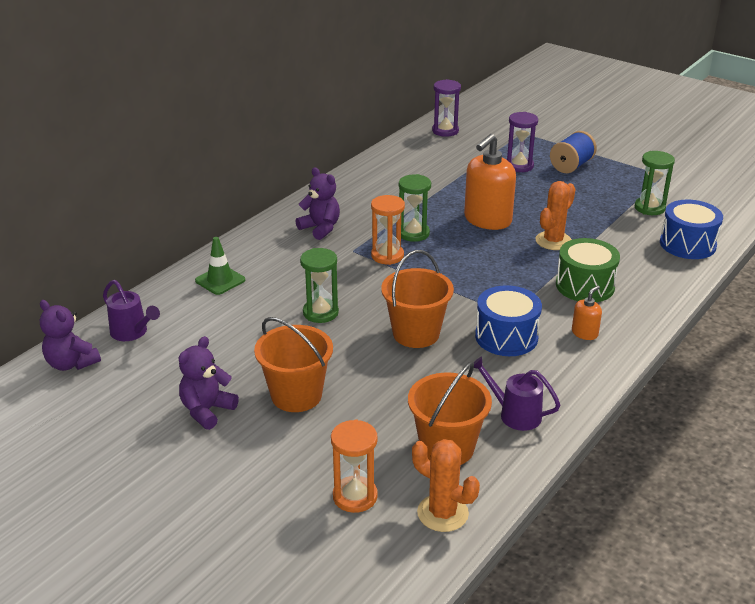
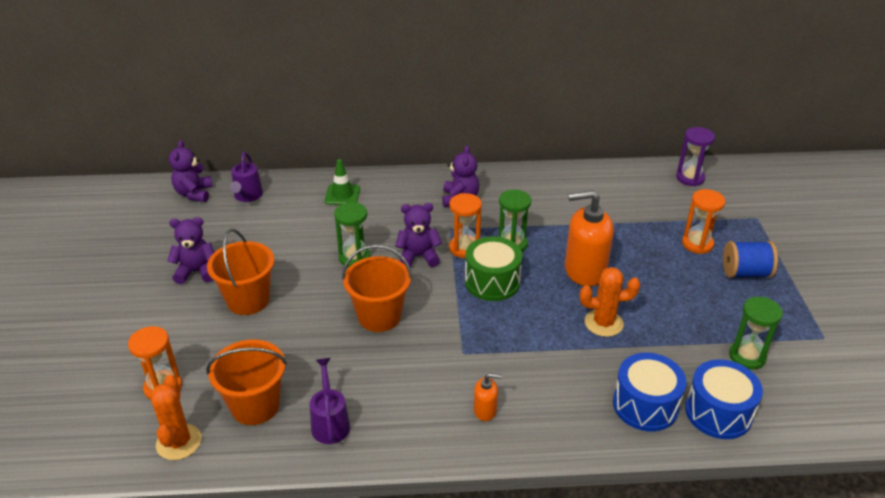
camera: 50 degrees right, 5 degrees up
blue drum [475,285,542,356] -> blue drum moved to [613,353,686,431]
purple hourglass [506,112,538,172] -> orange hourglass [682,189,725,254]
green drum [556,238,620,302] -> green drum moved to [465,236,522,301]
none -> purple teddy bear [395,203,442,267]

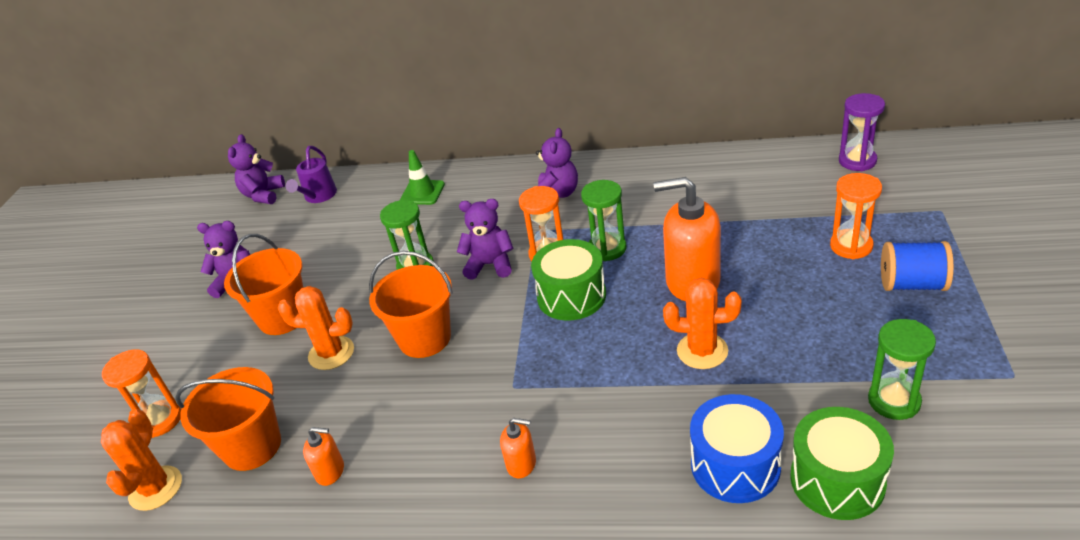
camera: 15 degrees right, 0 degrees up
purple watering can [310,358,350,444] -> orange soap dispenser [303,427,344,486]
blue drum [685,359,763,439] -> green drum [790,407,894,520]
none -> orange cactus [278,286,354,370]

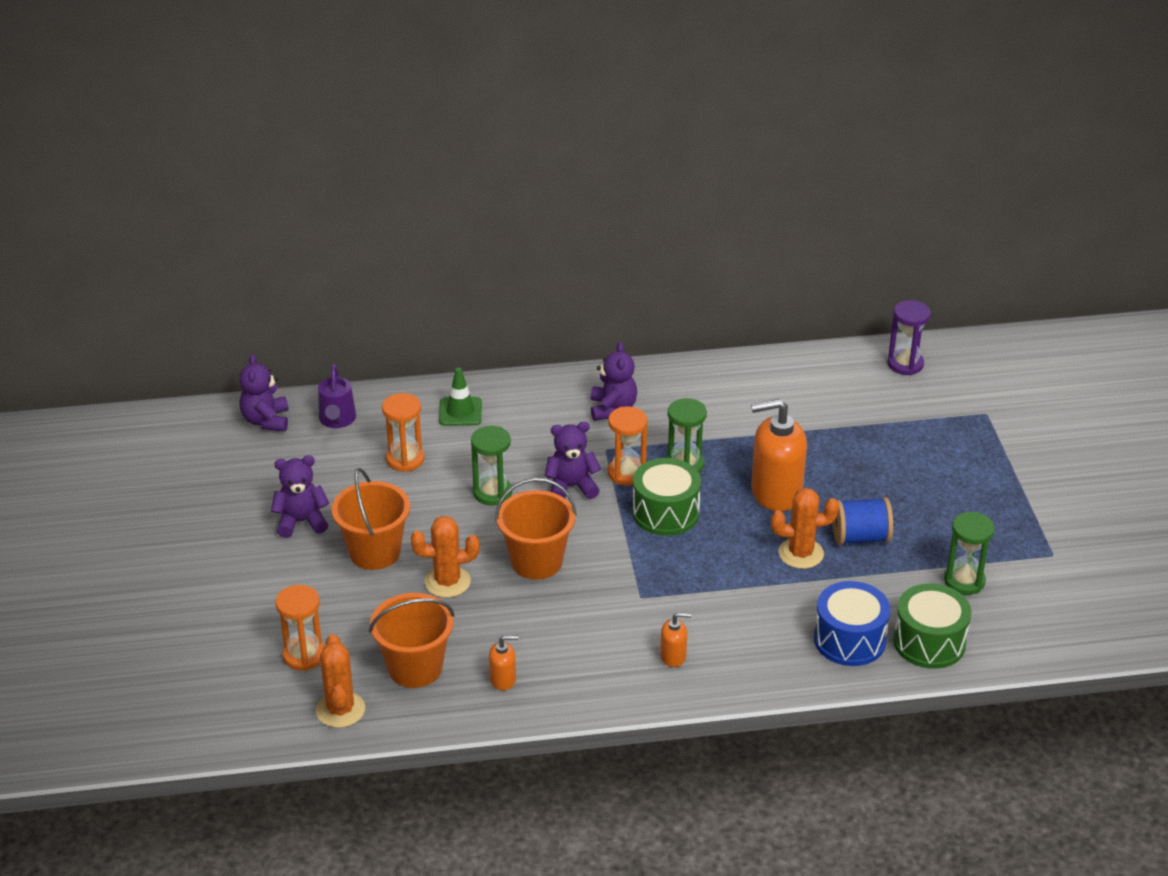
camera: 20 degrees left, 0 degrees up
orange hourglass [830,173,882,259] -> orange hourglass moved to [382,393,424,472]
blue spool [881,241,954,291] -> blue spool moved to [833,497,893,545]

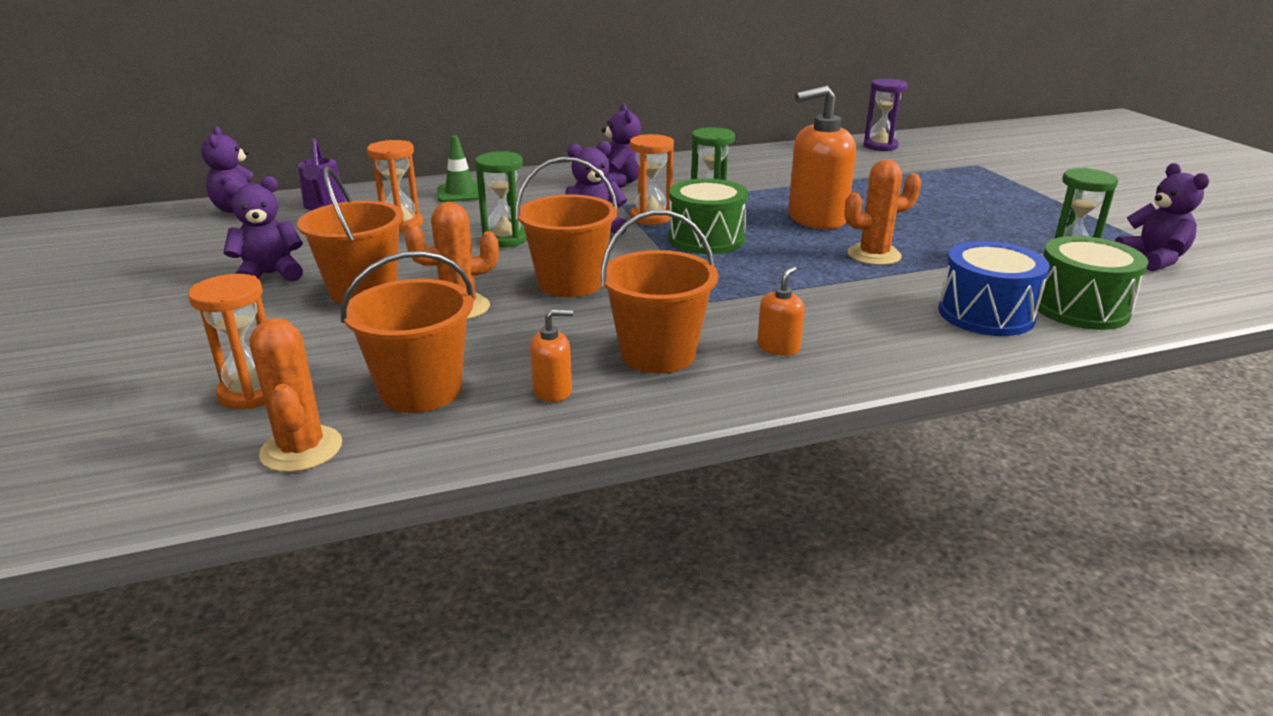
camera: 10 degrees left, 10 degrees down
orange soap dispenser [660,612,691,667] -> orange soap dispenser turned 45 degrees counterclockwise [757,266,805,356]
blue spool [833,497,893,545] -> none
none -> orange bucket [600,210,718,373]
none -> purple teddy bear [1115,163,1209,271]

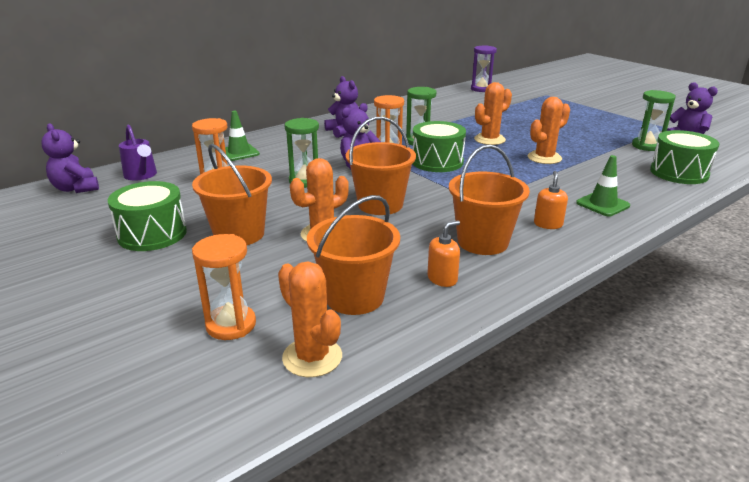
camera: 20 degrees left, 0 degrees up
purple teddy bear [223,176,303,282] -> green drum [108,181,187,251]
orange soap dispenser [788,85,856,229] -> orange cactus [474,82,512,145]
blue drum [938,241,1050,336] -> none
none -> green traffic cone [576,155,630,217]

